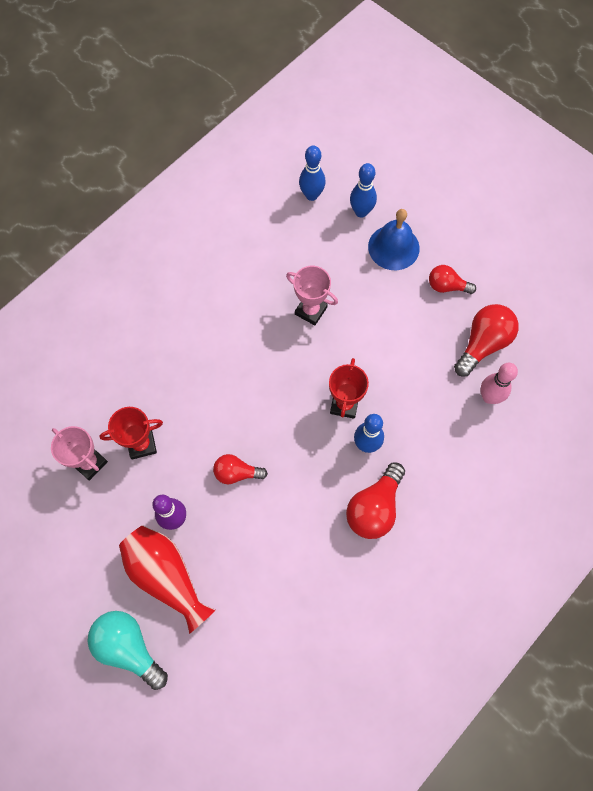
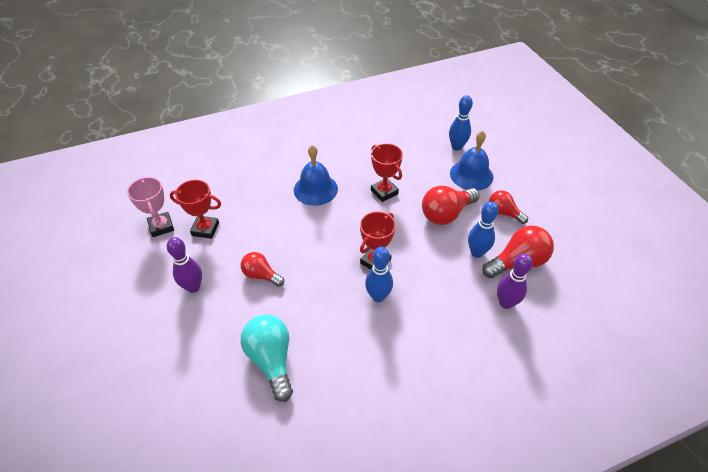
camera: 25 degrees right, 20 degrees down
turquoise light bulb [88,611,168,690] -> turquoise light bulb moved to [241,315,293,402]
red vase [119,525,216,634] -> none
pink trophy [286,266,338,325] -> red trophy [371,143,403,202]
blue bowling pin [299,145,326,201] -> blue bowling pin moved to [468,202,498,258]
red light bulb [346,462,405,539] -> red light bulb moved to [422,186,480,225]
pink bowling pin [480,363,518,404] -> purple bowling pin [497,254,533,309]
none -> blue bell [294,145,338,206]

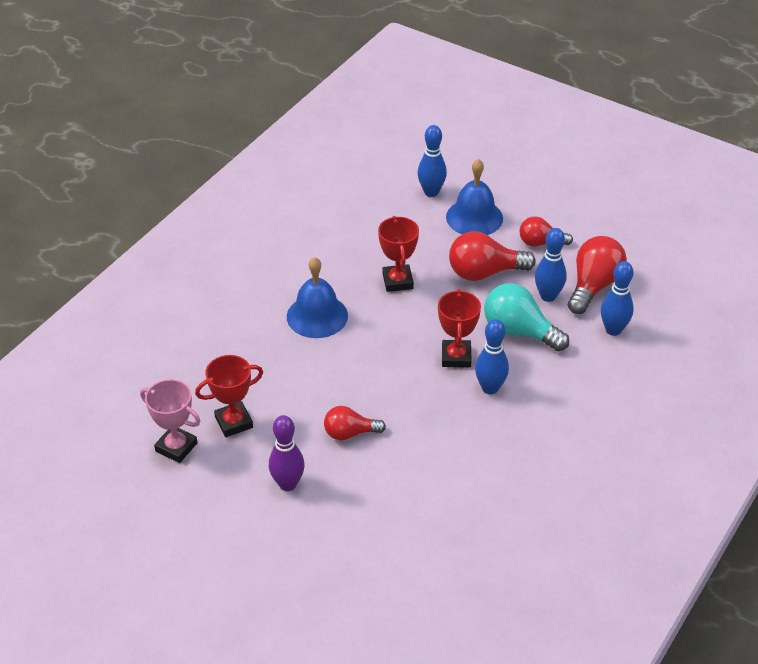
camera: 35 degrees left, 5 degrees down
turquoise light bulb [241,315,293,402] -> turquoise light bulb moved to [484,283,569,352]
red trophy [371,143,403,202] -> red trophy turned 60 degrees clockwise [378,216,419,292]
red light bulb [422,186,480,225] -> red light bulb turned 60 degrees clockwise [449,231,536,281]
purple bowling pin [497,254,533,309] -> blue bowling pin [601,261,634,336]

